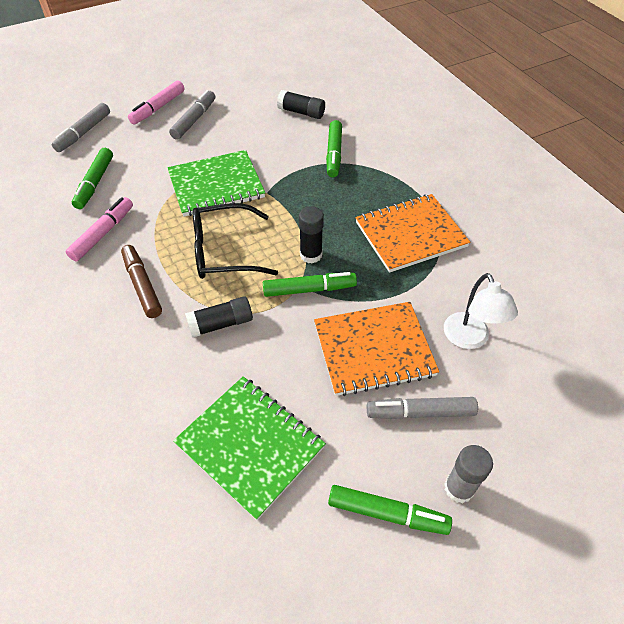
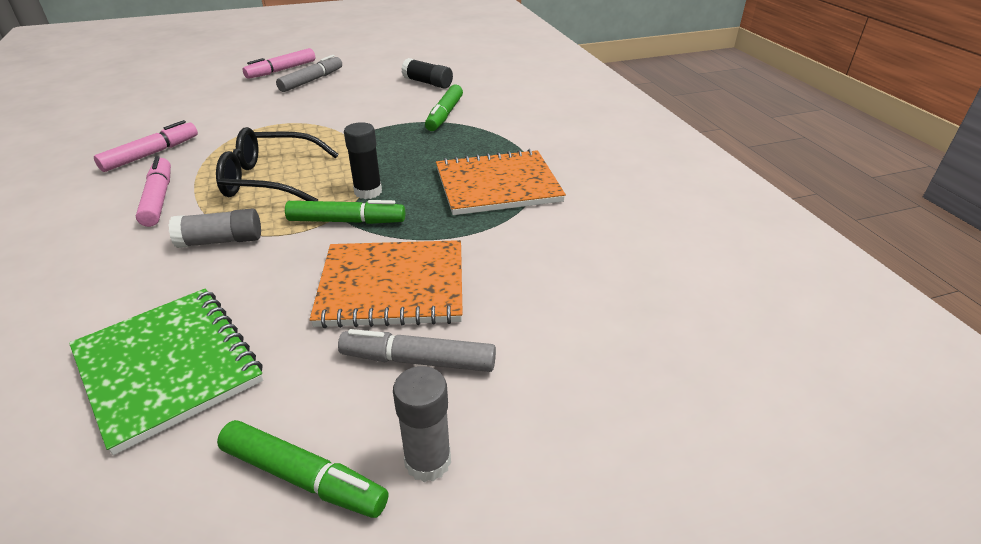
camera: 10 degrees right, 15 degrees down
grey marker [52,103,110,152] -> none
green marker [72,148,113,209] -> none
brown marker [121,245,162,318] -> pink marker [136,156,171,227]
green notebook [167,150,265,217] -> none
black glue stick [185,296,253,338] -> grey glue stick [169,208,261,248]
white lamp [444,273,518,349] -> none

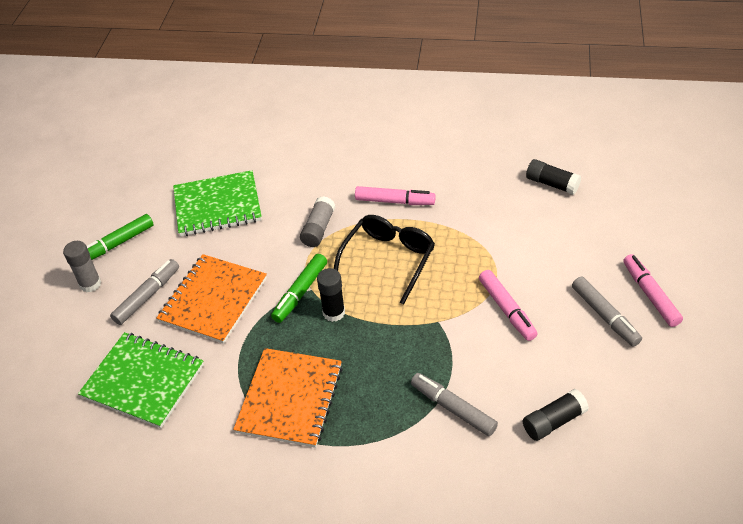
camera: 120 degrees right, 10 degrees up
pink marker [94,120,198,172] -> pink marker moved to [479,270,537,341]
green marker [425,84,463,131] -> grey marker [411,373,498,436]
none -> green notebook [78,332,204,428]
none -> black glue stick [526,159,581,195]

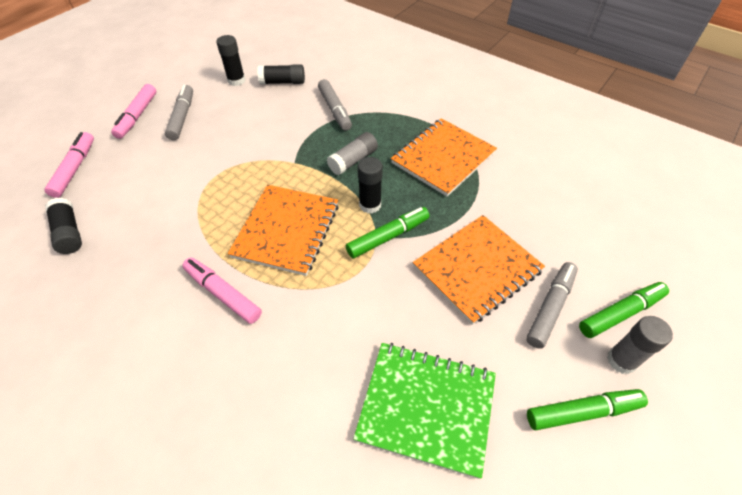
camera: 155 degrees left, 5 degrees up
green notebook [78,332,204,428] -> none
grey marker [110,259,179,325] -> grey marker turned 150 degrees clockwise [526,262,578,349]
grey glue stick [300,196,335,247] -> grey glue stick moved to [327,132,378,175]
black glasses [334,215,435,305] -> orange notebook [228,185,339,276]
pink marker [479,270,537,341] -> pink marker moved to [44,132,94,198]
none -> black glue stick [216,35,245,86]
none -> green marker [579,282,669,338]

